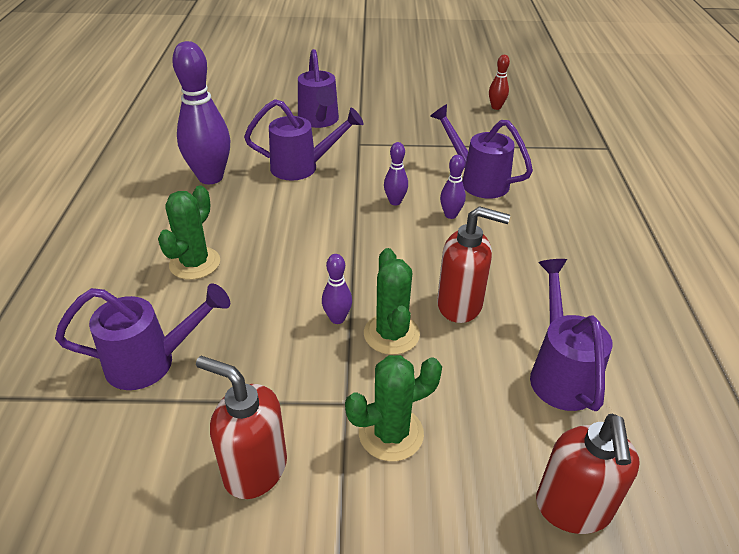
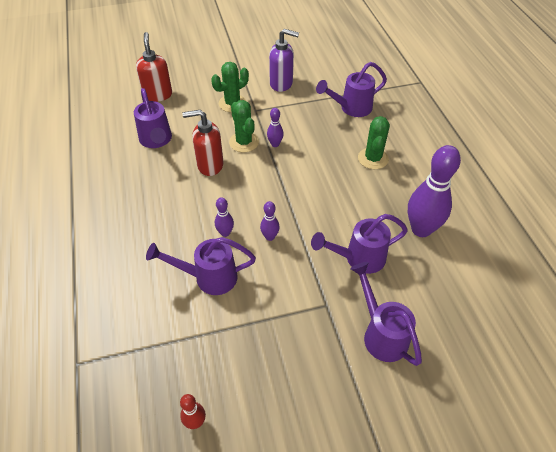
camera: 165 degrees right, 10 degrees up
red soap dispenser [196,356,287,499] -> purple soap dispenser [269,29,299,92]
purple watering can [430,104,533,199] -> purple watering can turned 150 degrees clockwise [146,237,256,295]

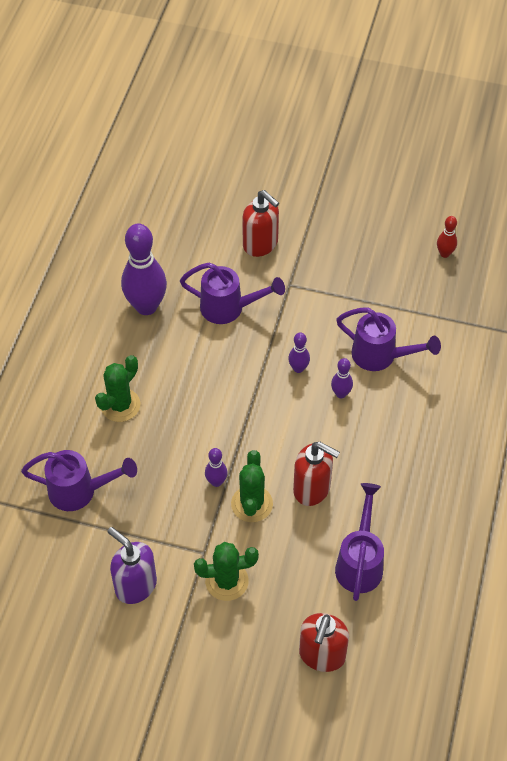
camera: 150 degrees left, 5 degrees up
purple watering can [350,262,422,366] -> red soap dispenser [242,190,279,257]

